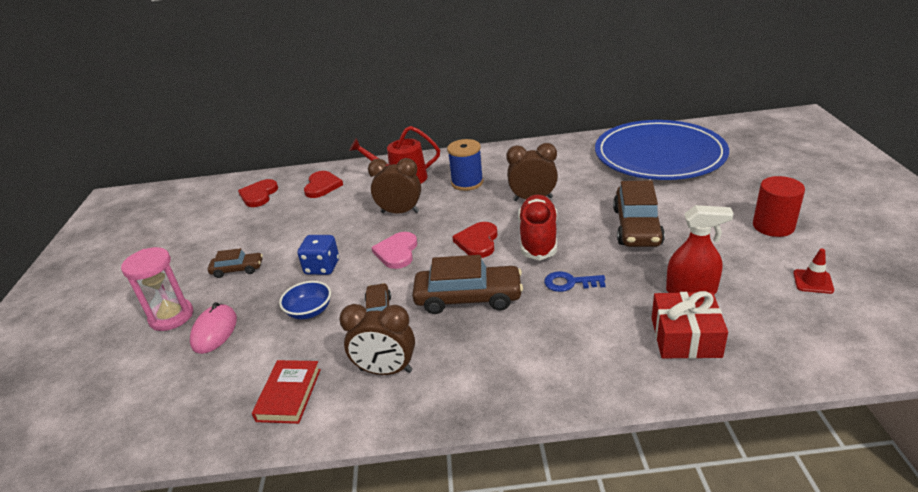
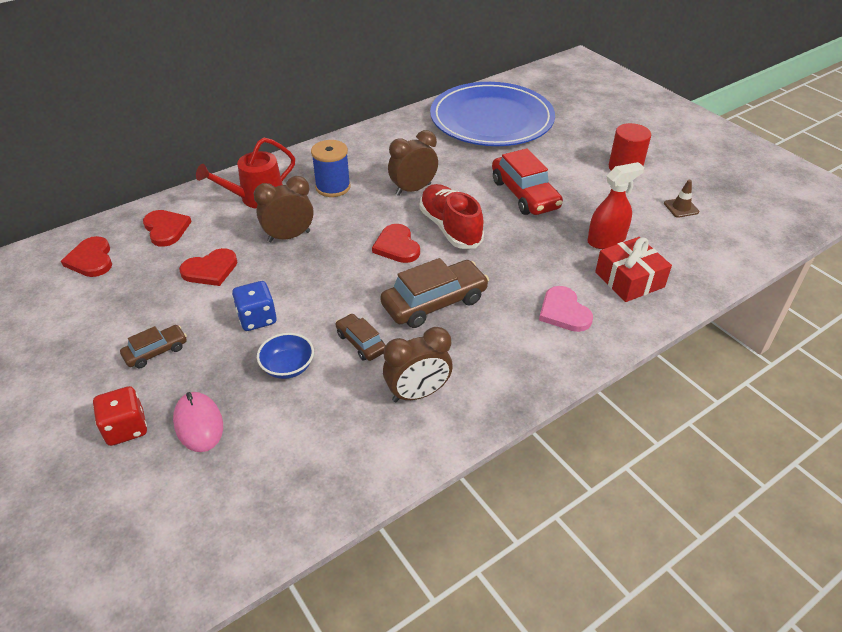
camera: 35 degrees left, 10 degrees up
pink hourglass [121,247,193,331] -> red dice [93,386,147,446]
red book [252,360,321,424] -> none
pink heart [371,232,417,269] -> pink heart moved to [539,286,593,332]
blue key [544,271,606,292] -> none
brown car [613,180,665,247] -> red car [492,148,563,215]
red traffic cone [793,248,834,294] -> brown traffic cone [664,180,699,218]
none -> red heart [179,248,237,286]

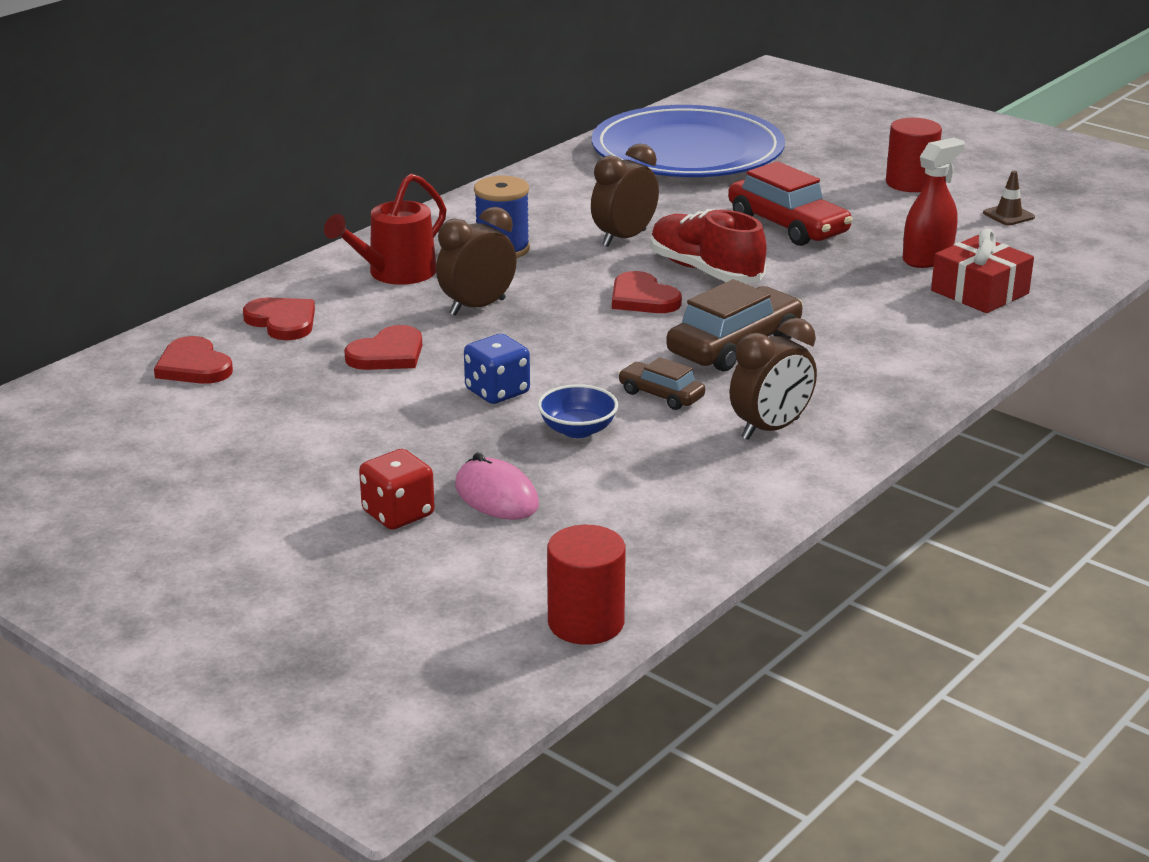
camera: 15 degrees left, 15 degrees down
brown car [120,325,187,368] -> none
pink heart [539,286,593,332] -> none
none -> red cylinder [547,525,626,645]

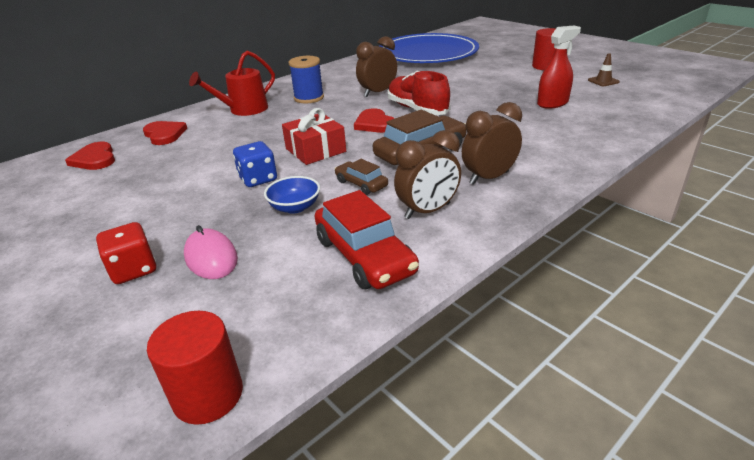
camera: 10 degrees right, 5 degrees up
red heart [344,325,422,370] -> none
brown clock [436,207,517,316] -> brown clock moved to [462,102,522,185]
red car [728,161,853,246] -> red car moved to [315,190,419,289]
red gift [931,229,1034,313] -> red gift moved to [282,108,346,165]

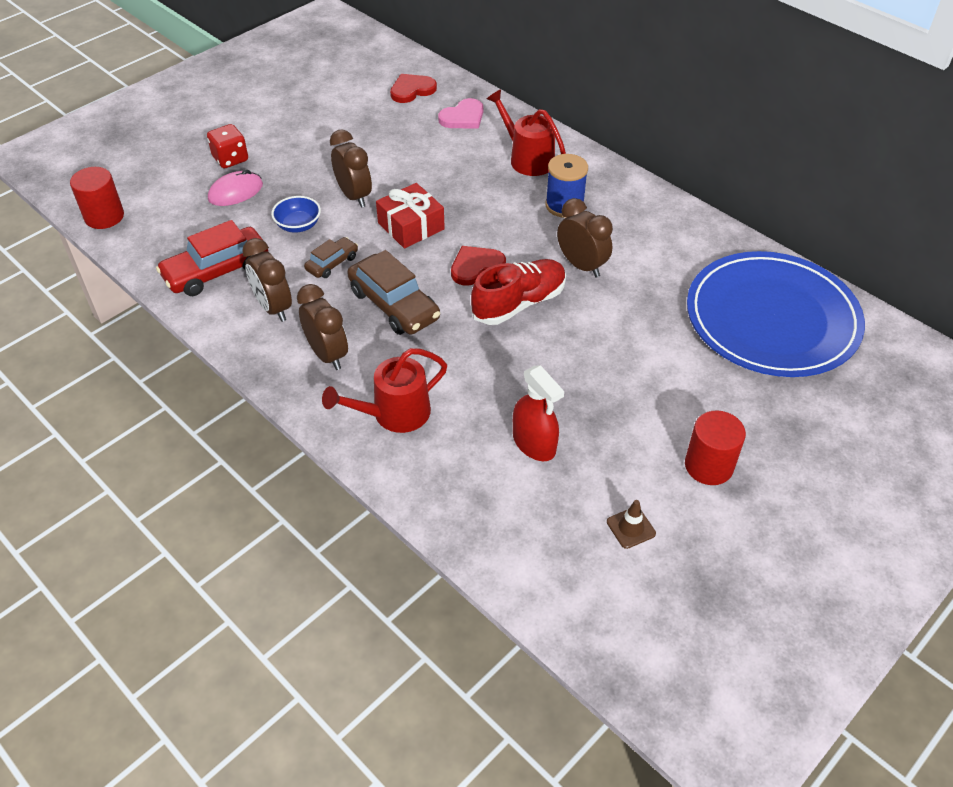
camera: 85 degrees right, 15 degrees up
red heart [143,121,187,145] -> pink heart [438,98,483,129]
blue dice [233,141,277,187] -> brown clock [330,129,372,208]
none -> red watering can [322,348,447,433]

